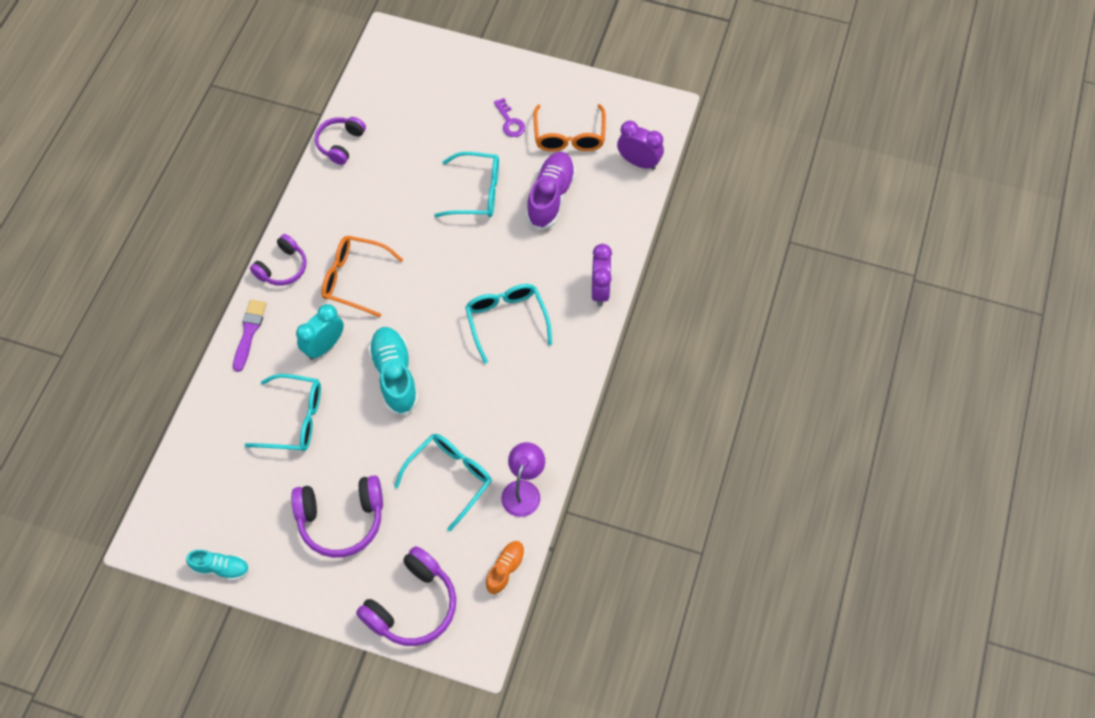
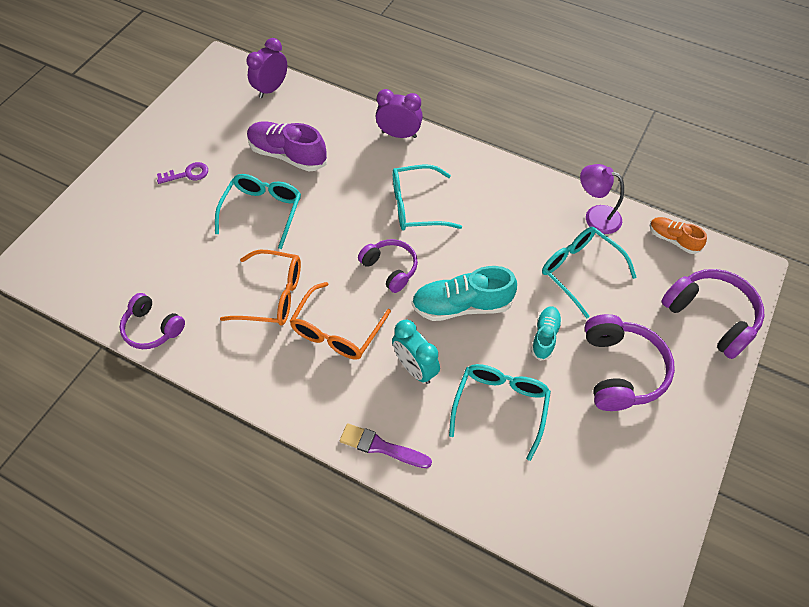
camera: 80 degrees left, 5 degrees down
turquoise shoe [186,550,249,580] -> turquoise shoe moved to [531,306,562,361]
purple headphones [250,234,307,286] -> purple headphones moved to [358,239,418,293]
orange glasses [533,104,606,152] -> orange glasses moved to [220,250,301,325]

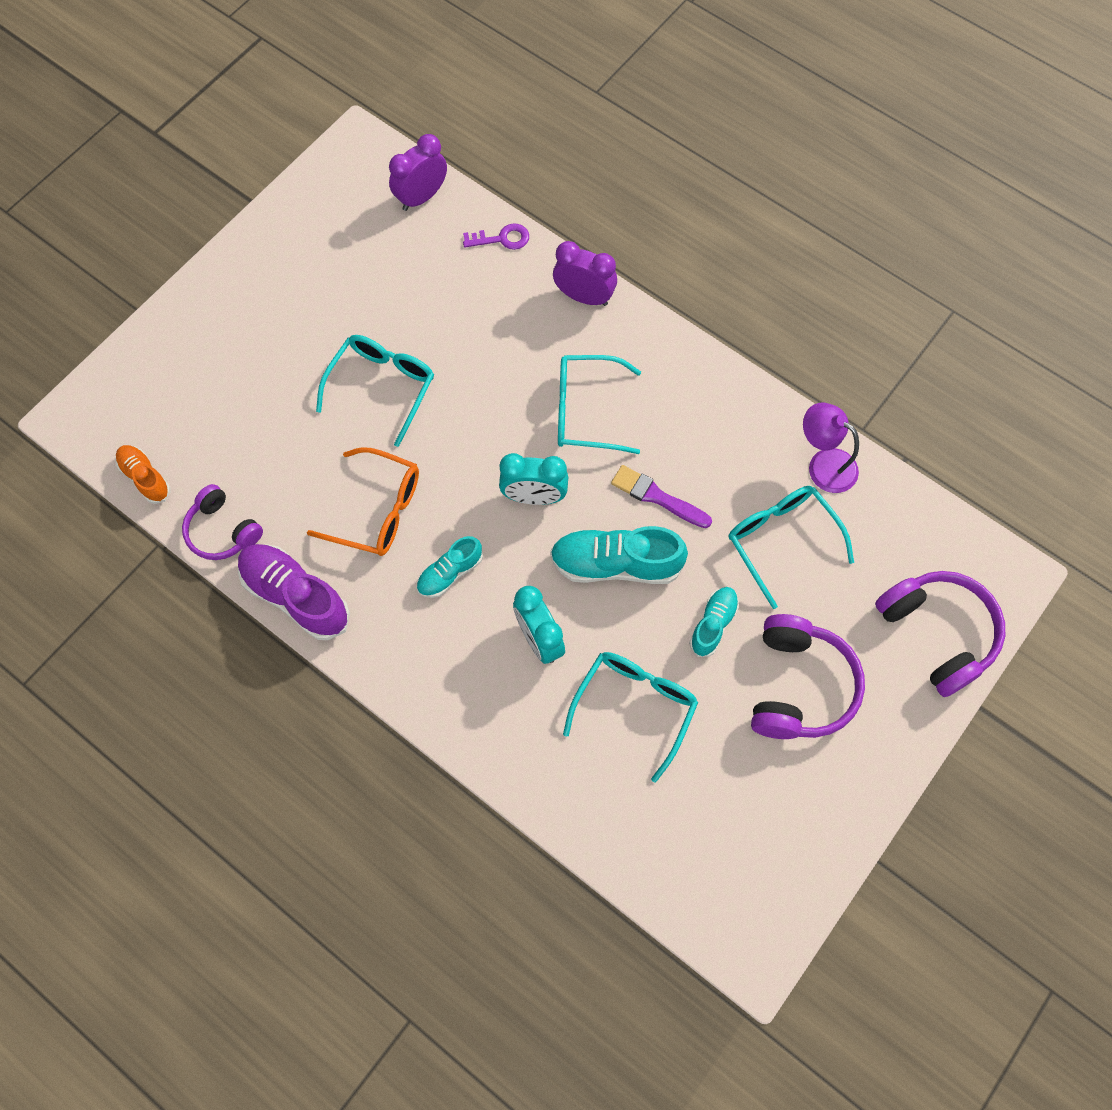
camera: 10 degrees right, 10 degrees up
purple key [157,162,208,184] -> purple key moved to [463,223,529,250]
purple shoe [247,121,327,171] -> purple shoe moved to [238,544,350,640]
orange glasses [290,282,391,359] -> turquoise shoe [416,536,483,598]
purple brush [340,423,432,468] -> purple brush moved to [611,465,712,528]
purple headphones [358,239,418,293] -> turquoise clock [499,453,568,505]
orange shoe [650,217,707,254] -> orange shoe moved to [115,445,170,504]

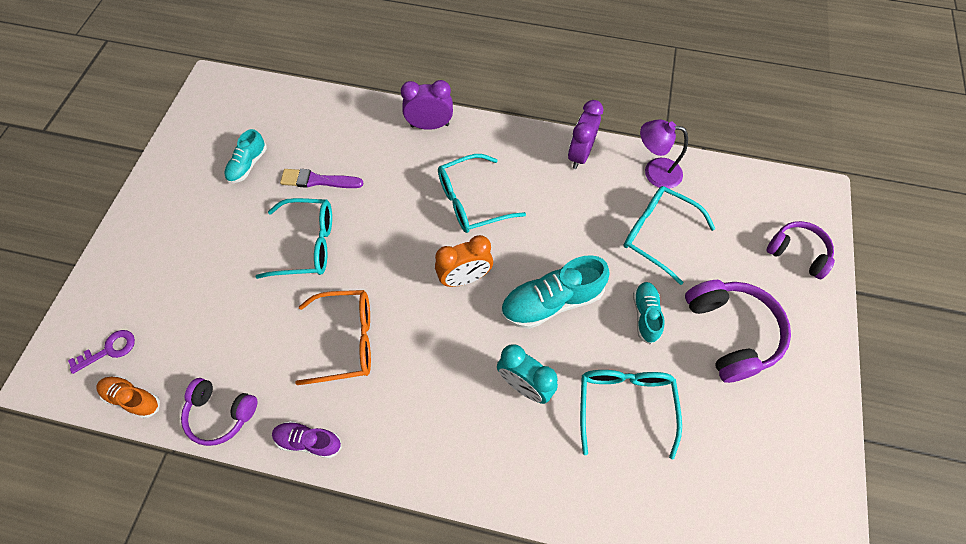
camera: 25 degrees left, 5 degrees down
purple shoe [238,544,350,640] -> purple shoe [272,421,342,458], size x0.58
turquoise glasses [316,335,434,447] -> turquoise glasses turned 90 degrees clockwise [256,198,332,279]
purple clock [389,134,447,211] -> purple clock moved to [568,100,603,169]
turquoise shoe [416,536,483,598] -> turquoise shoe moved to [224,129,267,183]
purple key [463,223,529,250] -> purple key moved to [68,330,135,374]
turquoise clock [499,453,568,505] -> orange clock [435,235,493,287]
purple brush [611,465,712,528] -> purple brush moved to [280,169,363,188]
purple headphones [875,571,1005,697] -> purple headphones [766,221,835,279], size x0.64

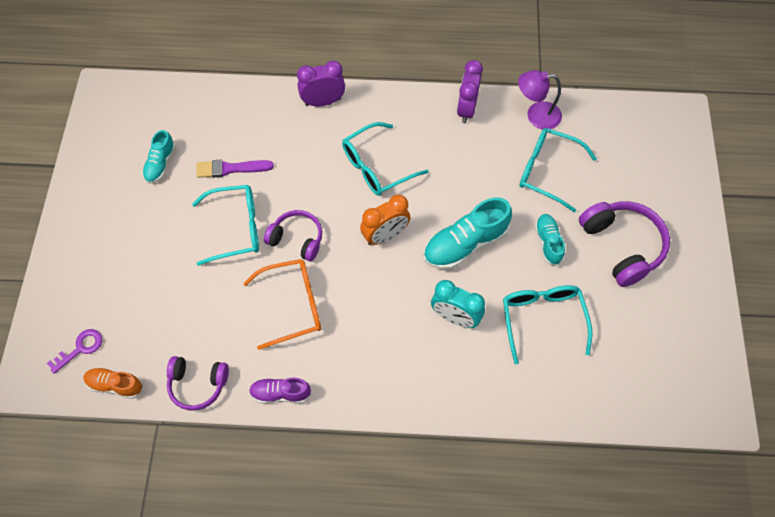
camera: 10 degrees left, 0 degrees up
purple headphones [766,221,835,279] -> purple headphones moved to [264,210,322,261]

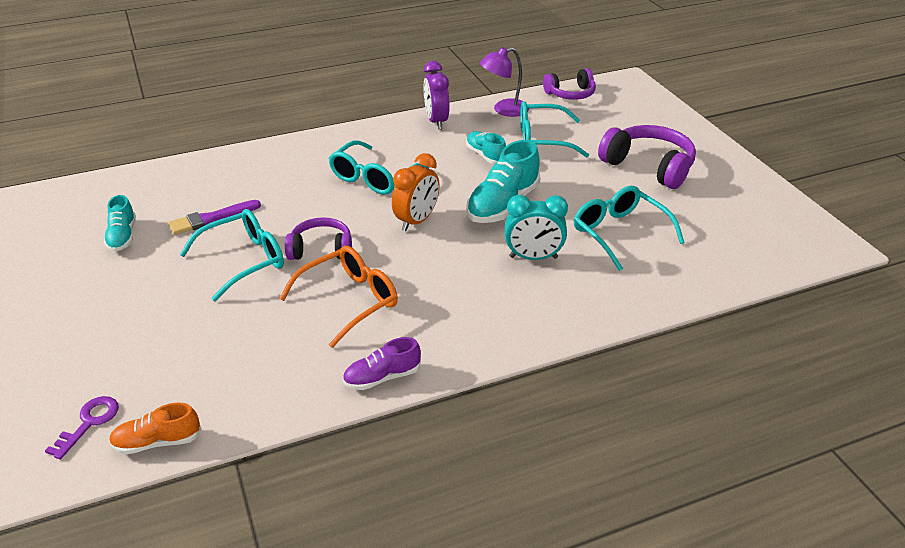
camera: 25 degrees left, 25 degrees down
purple headphones [167,356,229,410] -> purple headphones moved to [543,68,596,100]
purple clock [297,61,345,106] -> none
turquoise shoe [535,214,565,266] -> turquoise shoe moved to [466,131,506,164]

